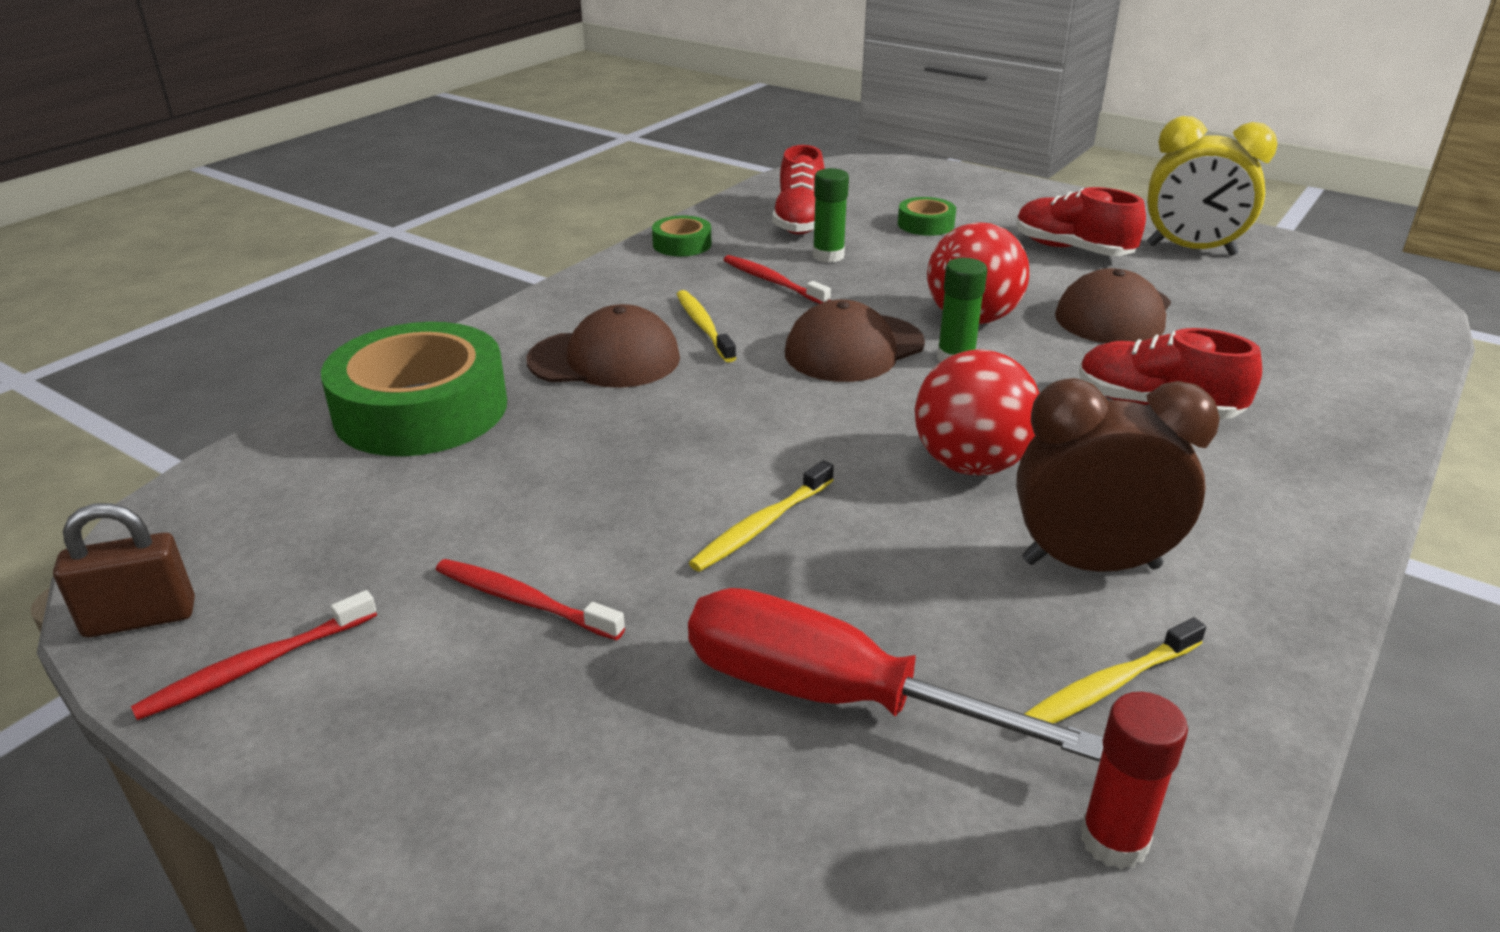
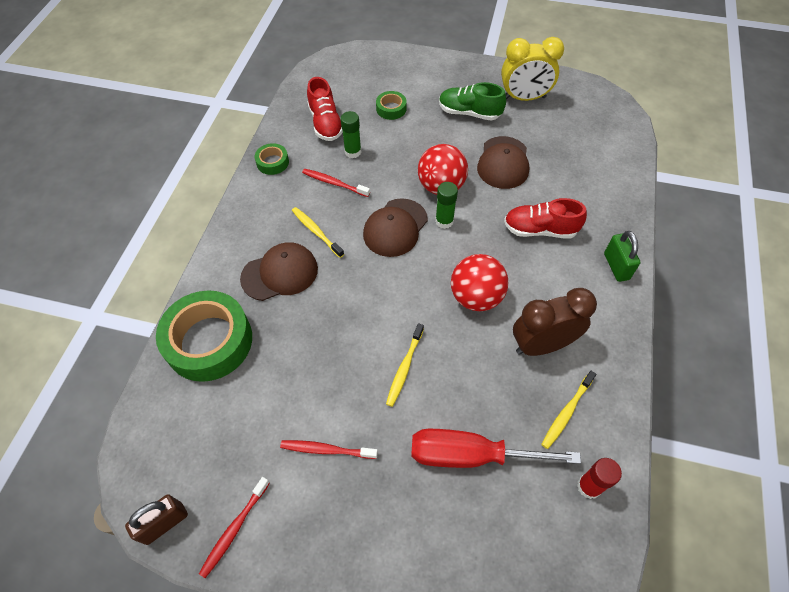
camera: 20 degrees left, 25 degrees up
red shoe [1016,187,1146,256] -> green shoe [439,82,506,121]
none -> green padlock [604,231,640,282]

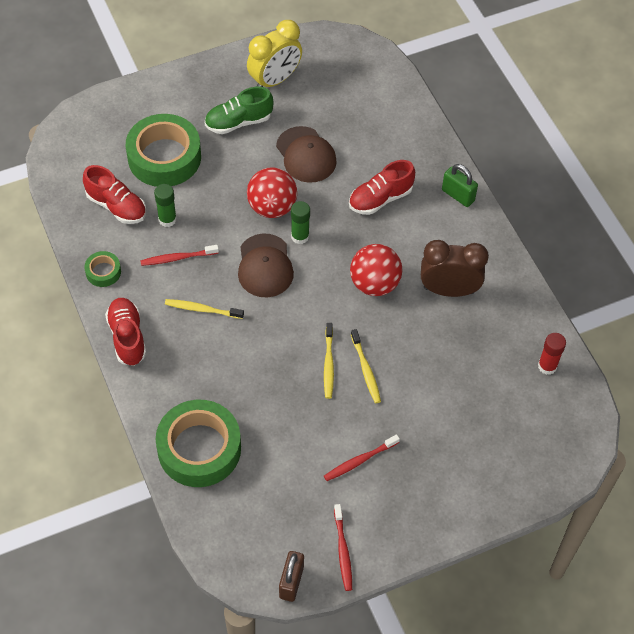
camera: 40 degrees left, 0 degrees up
brown cap [240,242,318,301] -> none
green tape [376,91,406,120] -> green tape [126,114,201,187], size x2.20
red screwdriver [411,429,581,468] -> none
brown clock [513,288,597,356] -> brown clock turned 60 degrees clockwise [421,240,489,297]
yellow toothbrush [541,371,596,449] -> yellow toothbrush moved to [324,323,334,399]
none -> red shoe [105,298,146,366]

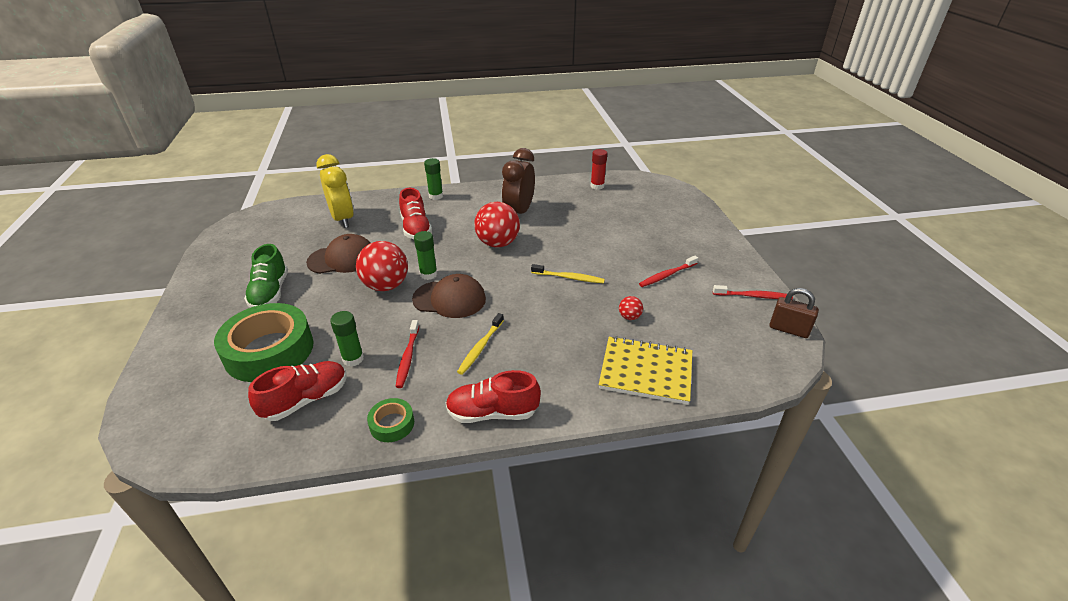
camera: 75 degrees left, 20 degrees down
green tape [156,400,241,487] -> yellow notebook [599,336,692,405]
yellow clock [247,20,302,87] -> yellow clock moved to [316,154,354,228]
red toothbrush [324,434,400,481] -> red toothbrush turned 75 degrees clockwise [639,256,698,287]
yellow toothbrush [351,329,381,403] -> none
green padlock [442,164,478,207] -> green glue stick [424,158,443,200]
none -> red ball [619,296,643,320]

